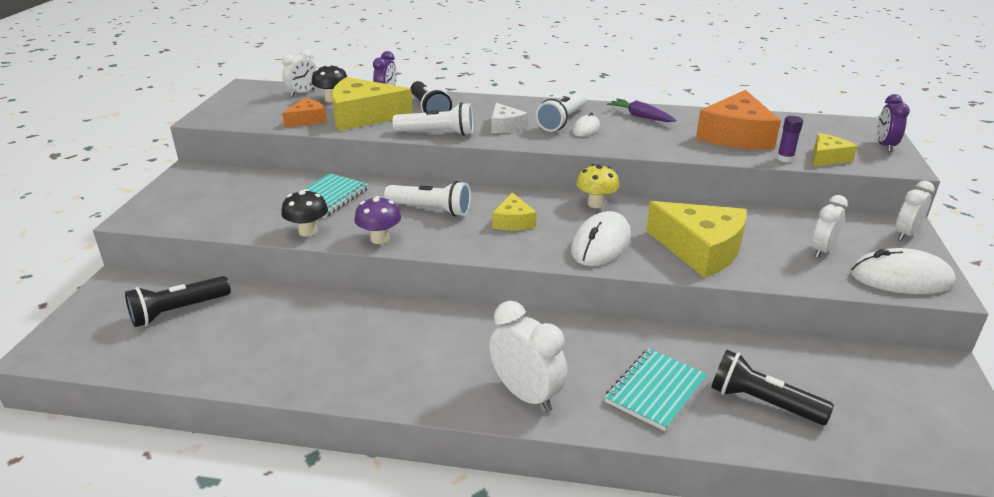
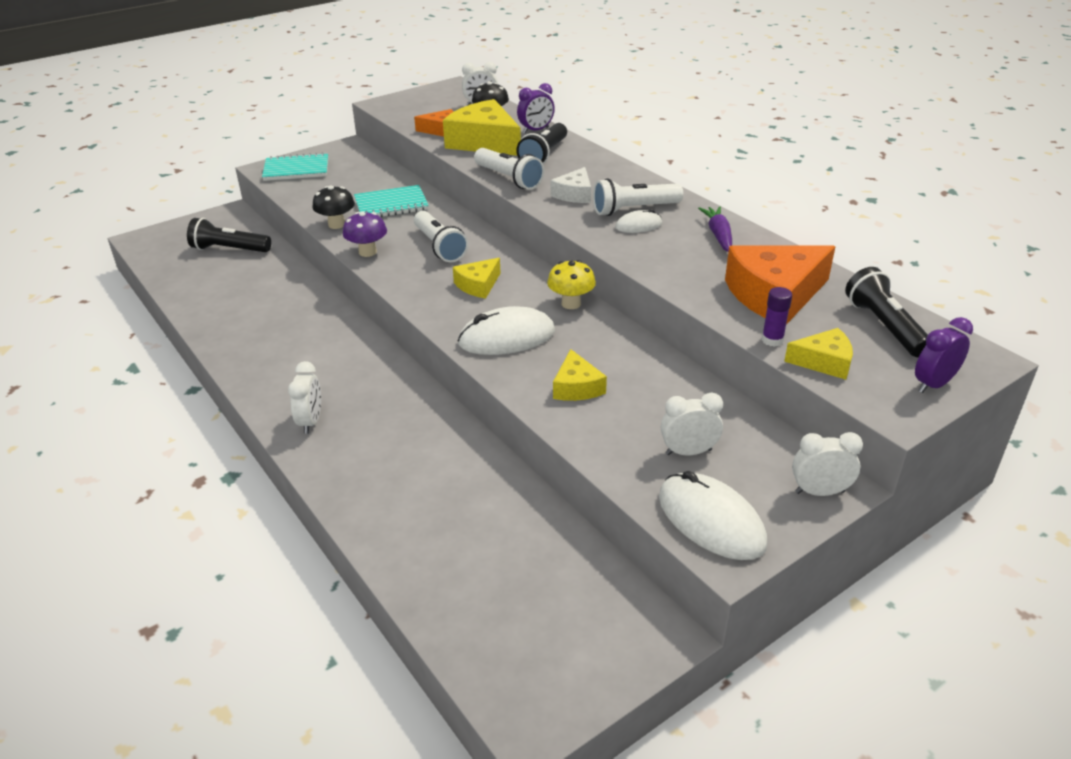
camera: 45 degrees right, 5 degrees up
white clock [489,301,568,412] -> white clock [288,361,321,434], size x0.66
turquoise notebook [605,349,707,431] -> turquoise notebook moved to [262,152,328,181]
yellow cheese [646,201,747,278] -> yellow cheese [553,349,607,401], size x0.53
black flashlight [711,350,834,425] -> black flashlight moved to [845,267,928,357]

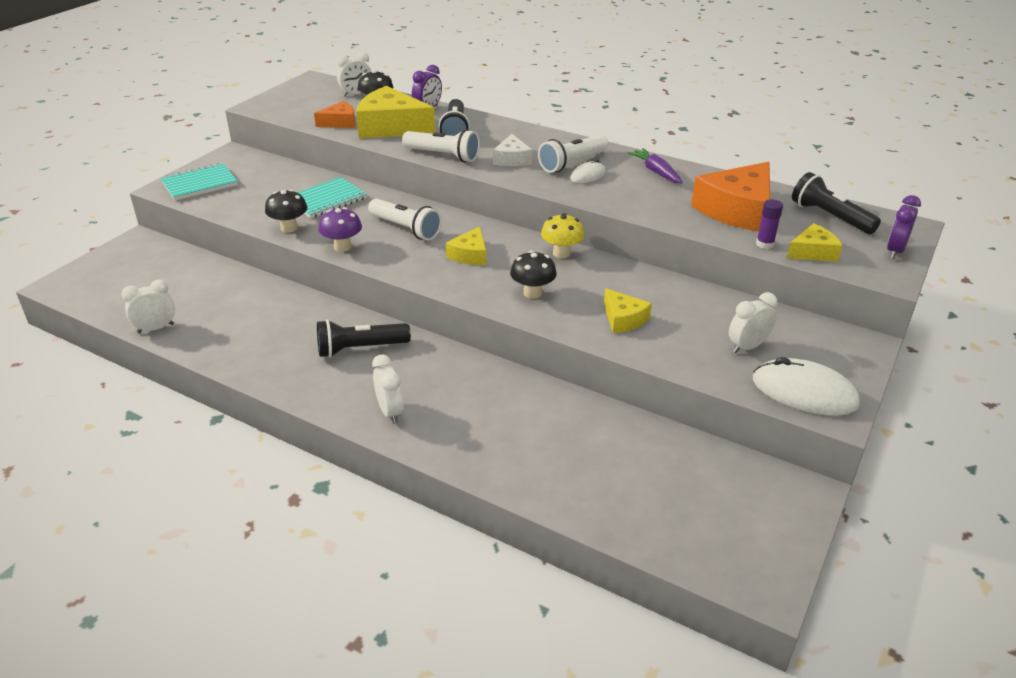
camera: 25 degrees left, 0 degrees up
black flashlight [187,218,271,252] -> black flashlight moved to [317,320,411,358]
white mouse [457,306,555,355] -> black mushroom [510,251,557,299]
white clock [792,432,863,496] -> white clock moved to [122,280,175,333]

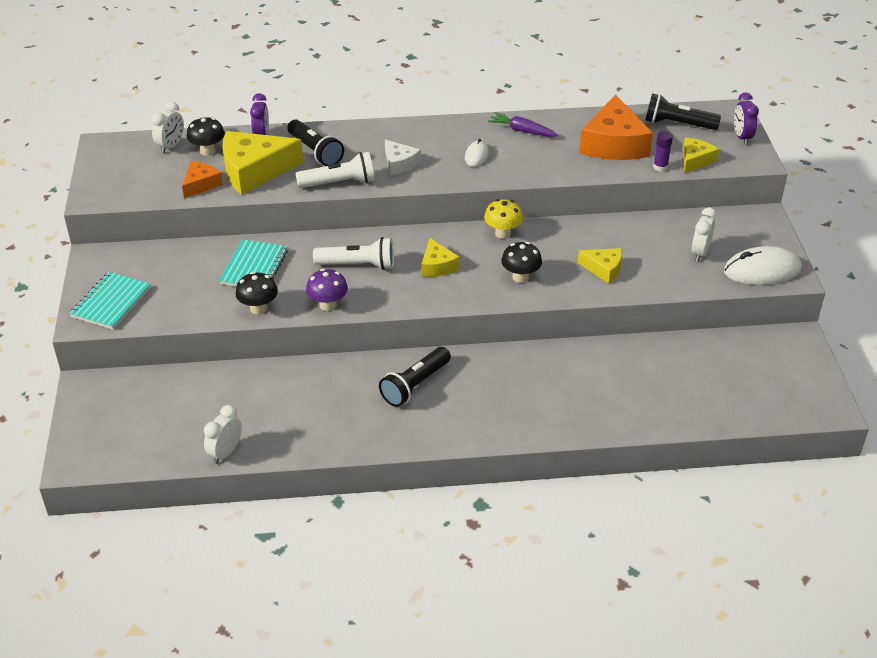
camera: 35 degrees left, 5 degrees up
white clock [372,355,404,423] -> none
white flashlight [538,135,609,173] -> none

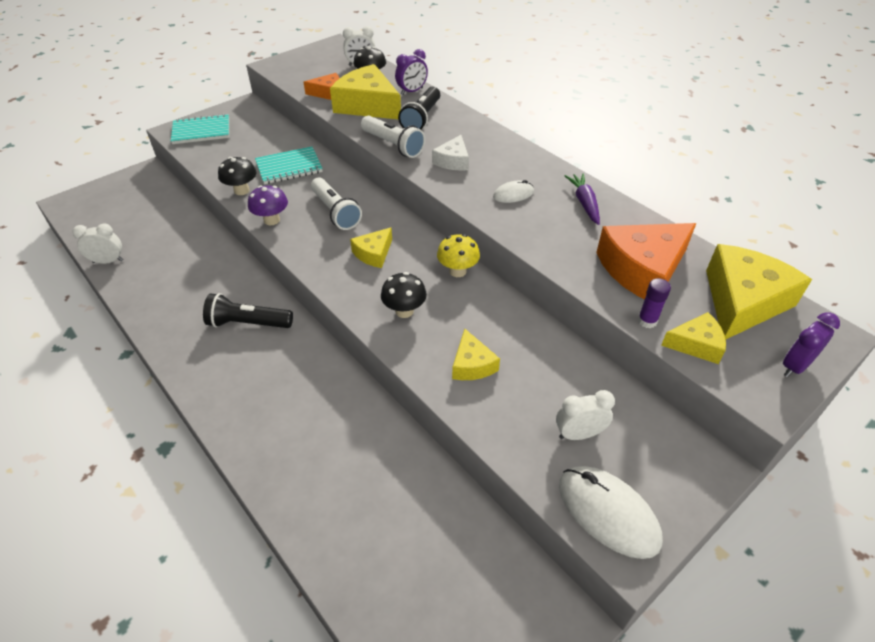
camera: 55 degrees right, 5 degrees up
black flashlight [646,93,721,130] -> yellow cheese [706,244,812,340]

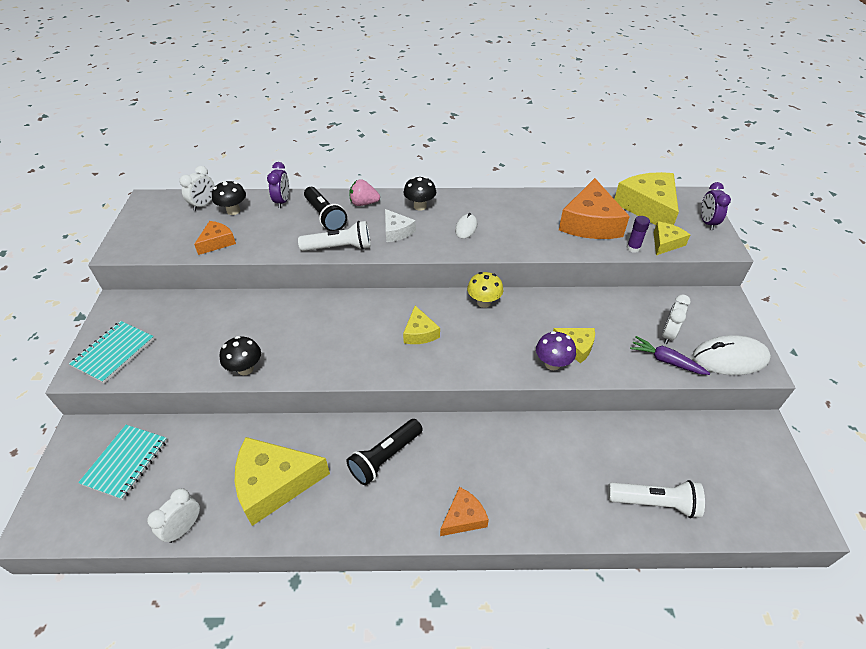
camera: 50 degrees left, 0 degrees up
purple mushroom [248,185,288,226] -> purple mushroom moved to [536,331,576,370]
turquoise notebook [255,147,323,184] -> turquoise notebook moved to [78,425,167,500]
white flashlight [311,178,362,230] -> white flashlight moved to [608,480,705,518]
yellow cheese [330,64,401,119] -> yellow cheese moved to [235,437,330,526]
black mushroom [381,272,427,318] -> black mushroom moved to [404,177,436,211]
purple carrot [565,174,600,225] -> purple carrot moved to [630,336,710,375]
none -> pink strawberry [349,179,380,206]
none -> orange cheese [440,487,489,536]

